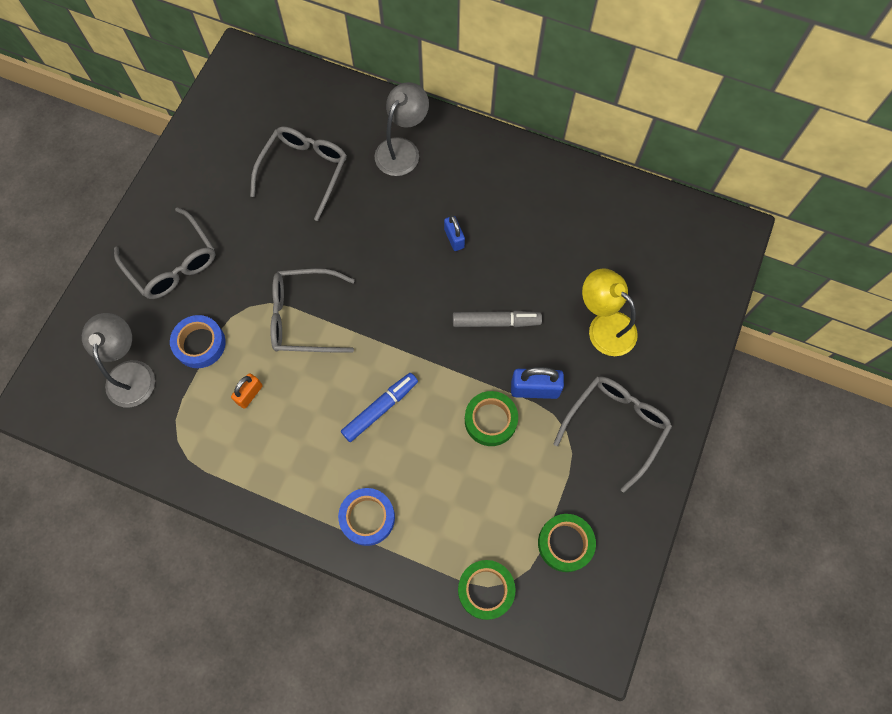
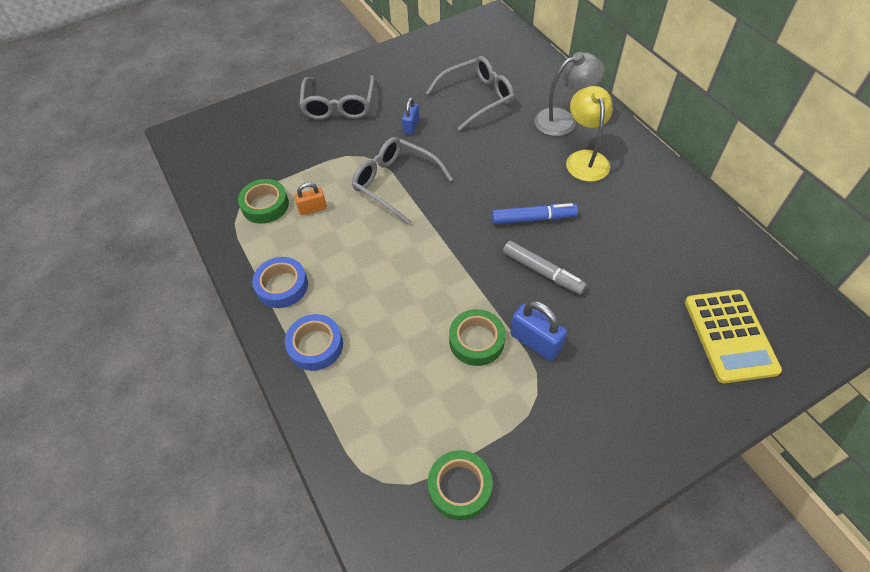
camera: 40 degrees right, 15 degrees down
grey lamp [82,313,155,407] -> none
blue tape [170,315,226,368] -> blue tape moved to [252,257,308,308]
blue marker [341,373,418,442] -> blue marker moved to [492,203,578,224]
blue padlock [444,215,465,251] -> blue padlock moved to [402,98,419,135]
green tape [458,560,516,620] -> green tape moved to [238,179,289,224]
grey glasses [553,377,672,492] -> none
yellow lamp [582,268,638,356] -> yellow lamp moved to [566,86,613,182]
none -> yellow calculator [685,290,782,383]

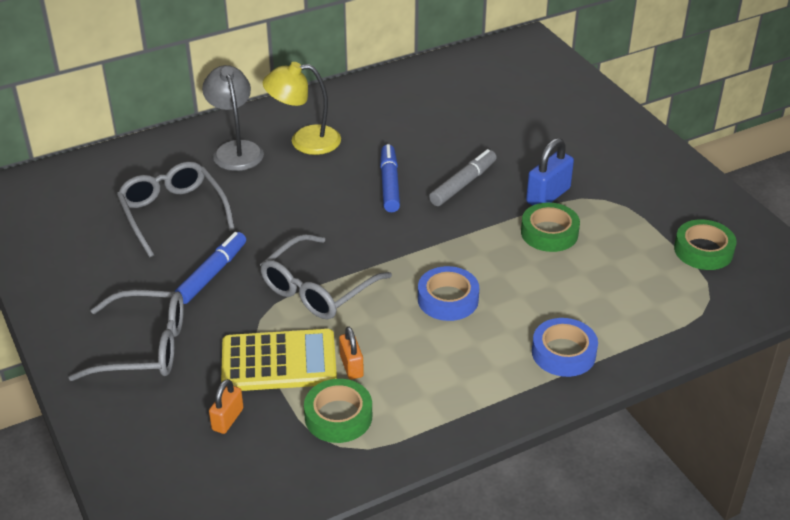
camera: 90 degrees left, 15 degrees down
blue tape [252,257,308,308] -> blue tape moved to [418,266,479,321]
blue padlock [402,98,419,135] -> blue marker [174,232,246,304]
yellow calculator [685,290,782,383] -> yellow calculator moved to [221,329,337,391]
none -> orange padlock [209,379,243,434]

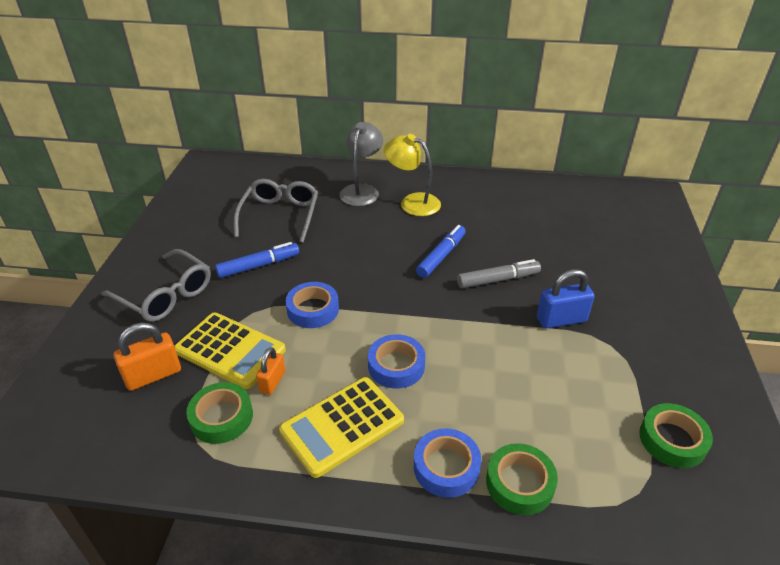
camera: 35 degrees right, 0 degrees up
orange padlock [209,379,243,434] -> orange padlock [114,323,181,391], size x1.58
grey glasses [260,234,392,320] -> blue tape [286,282,339,328]
green tape [521,202,580,252] -> green tape moved to [486,443,558,515]
none -> yellow calculator [279,377,404,478]

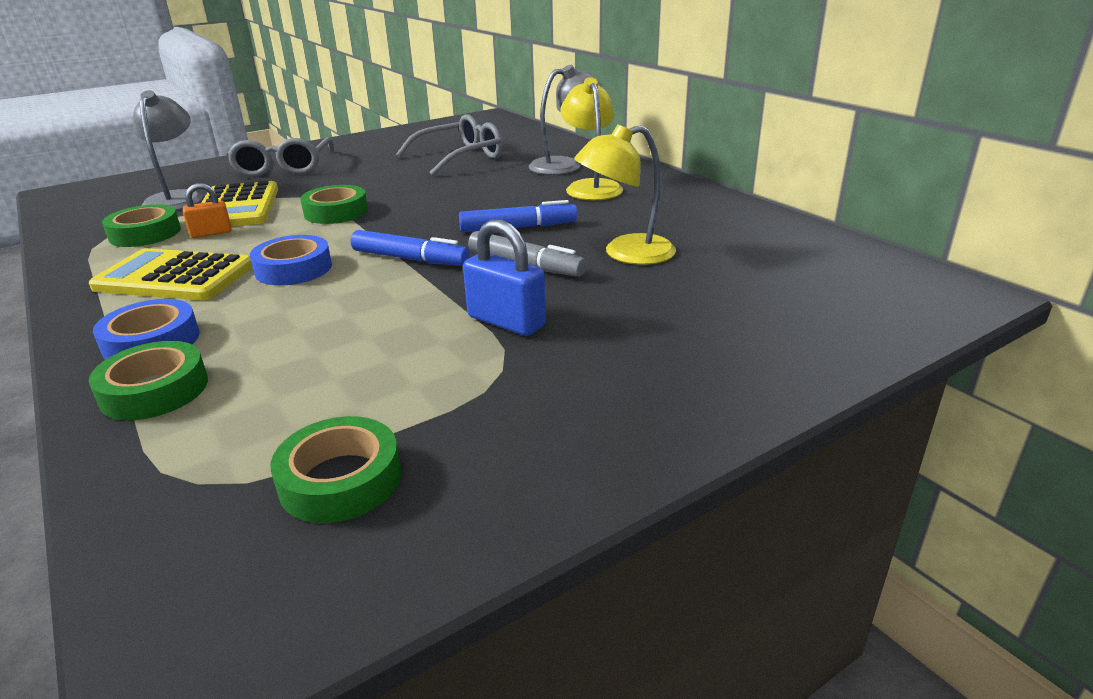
camera: 50 degrees right, 10 degrees down
orange padlock [114,323,181,391] -> grey lamp [133,90,203,210]
blue marker [215,242,299,278] -> blue marker moved to [351,230,470,266]
blue tape [286,282,339,328] -> green tape [300,185,368,224]
none -> yellow lamp [574,124,676,265]

